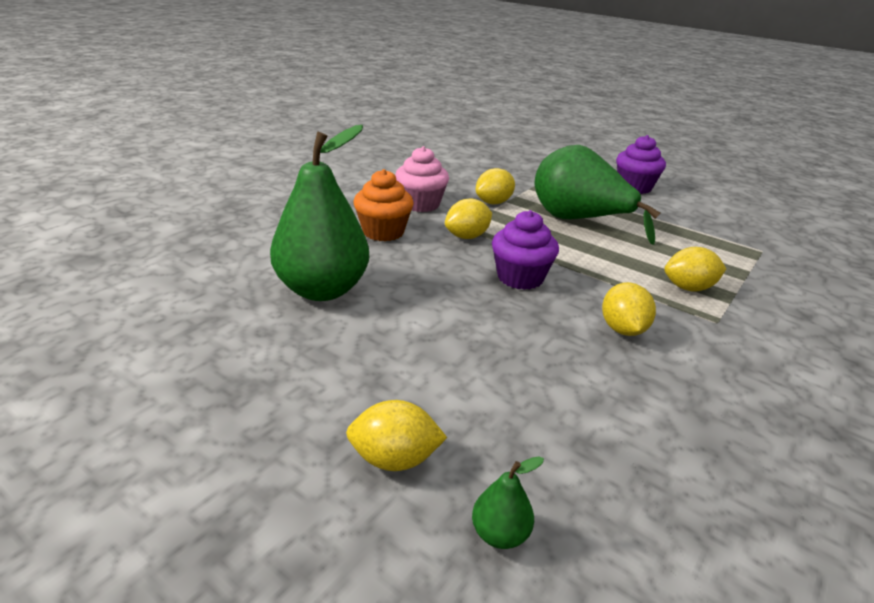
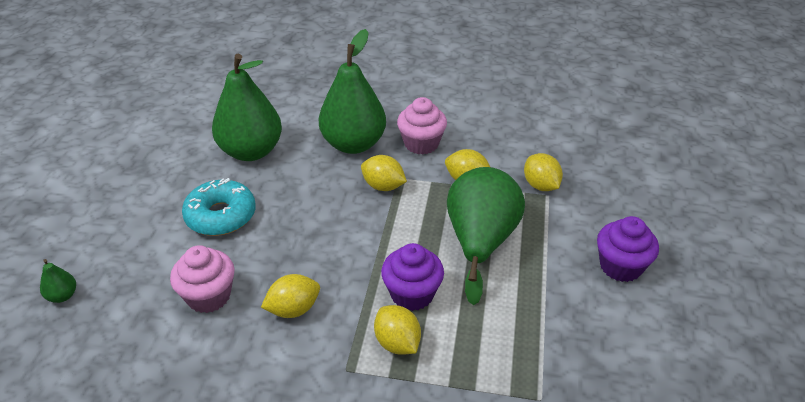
camera: 65 degrees right, 10 degrees up
yellow lemon [346,400,447,471] -> yellow lemon moved to [524,153,563,191]
orange cupcake [354,169,414,241] -> green pear [319,29,386,154]
purple cupcake [492,210,559,290] -> purple cupcake moved to [381,243,444,311]
none -> pink cupcake [170,245,235,313]
none -> turquoise donut [182,178,256,236]

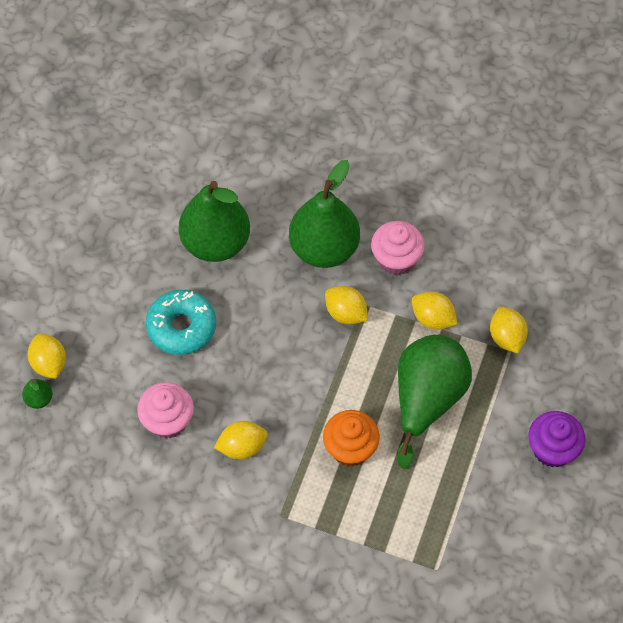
camera: 10 degrees right, 20 degrees up
yellow lemon [374,305,421,355] -> yellow lemon moved to [28,333,66,379]
purple cupcake [381,243,444,311] -> orange cupcake [323,410,380,466]

